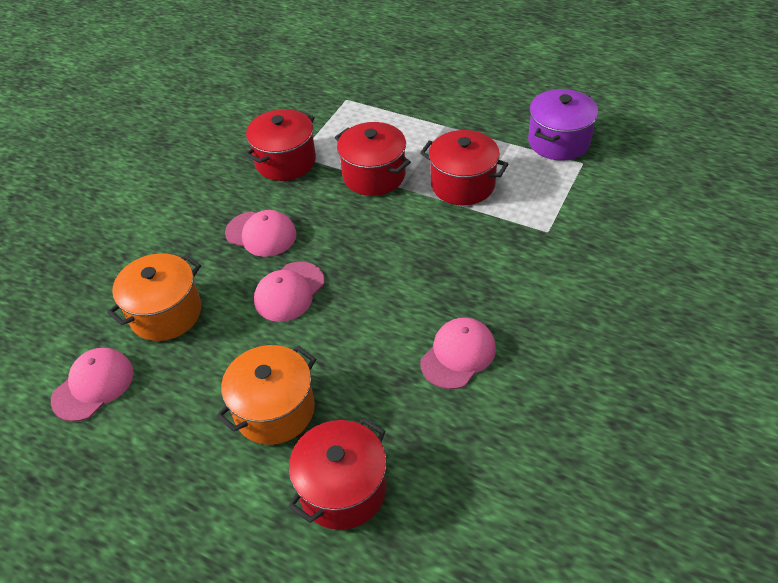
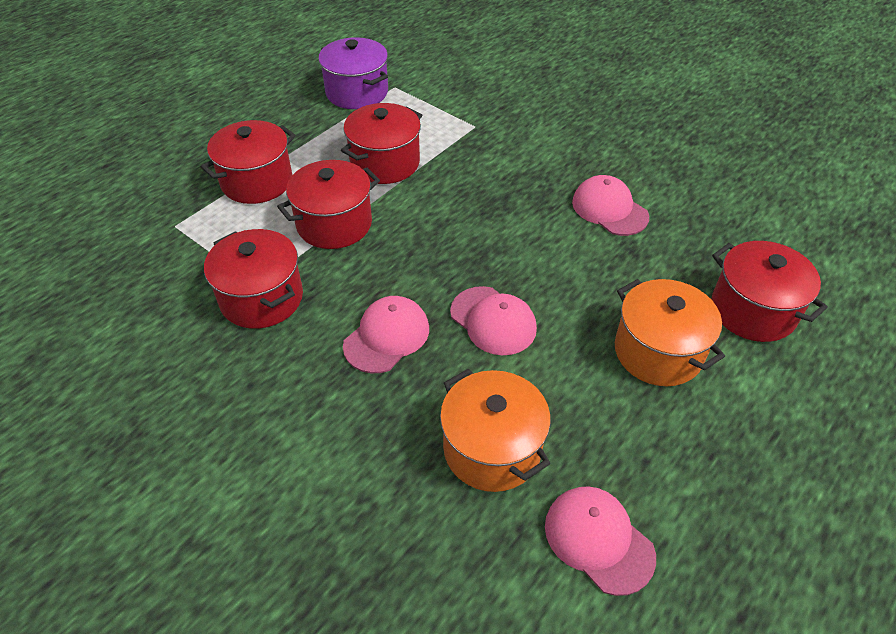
camera: 80 degrees left, 0 degrees up
none -> red pot [201,120,296,204]

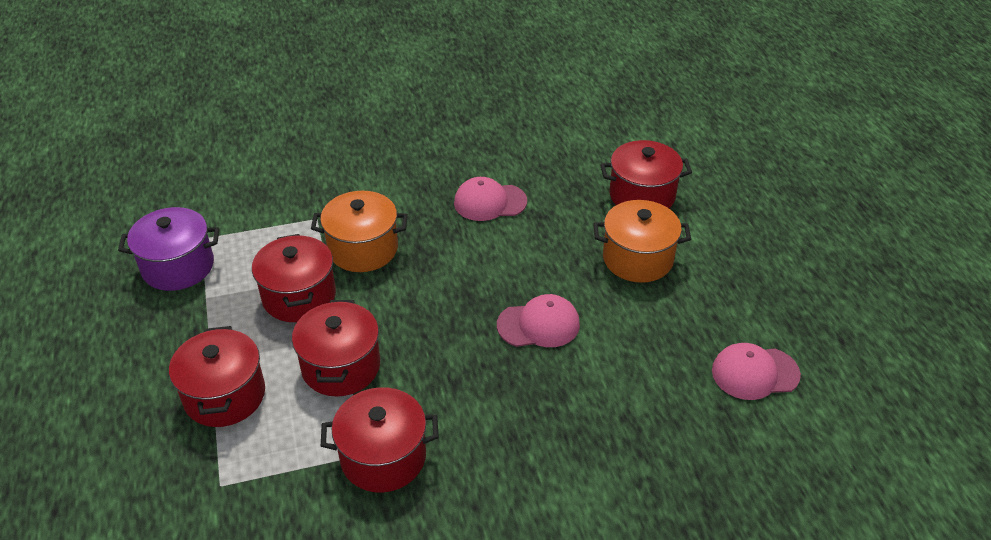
camera: 55 degrees left, 5 degrees down
pink cap [343,296,429,373] -> none
orange pot [440,369,551,492] -> orange pot moved to [311,191,408,272]

